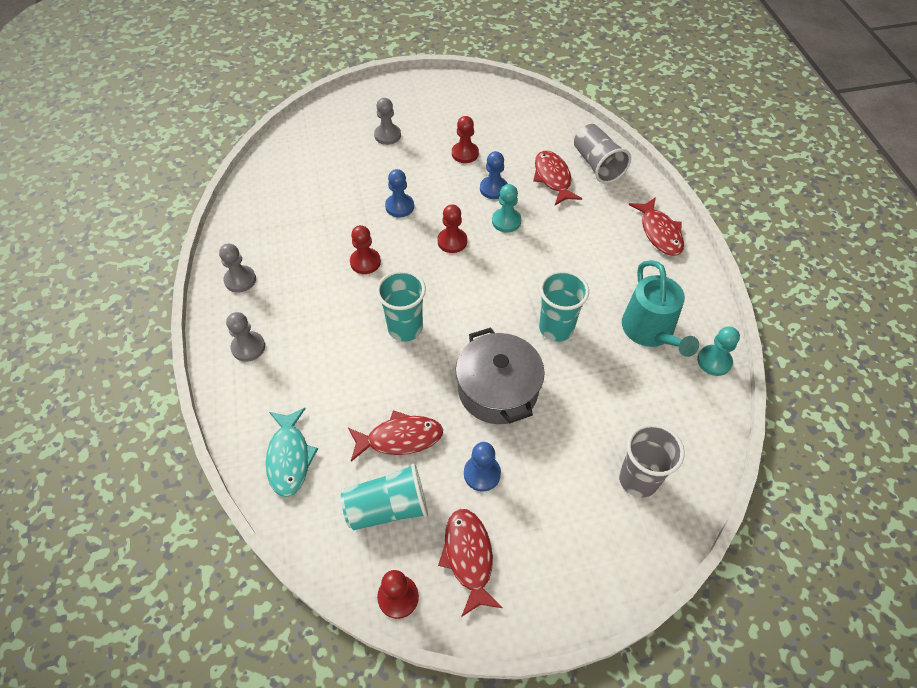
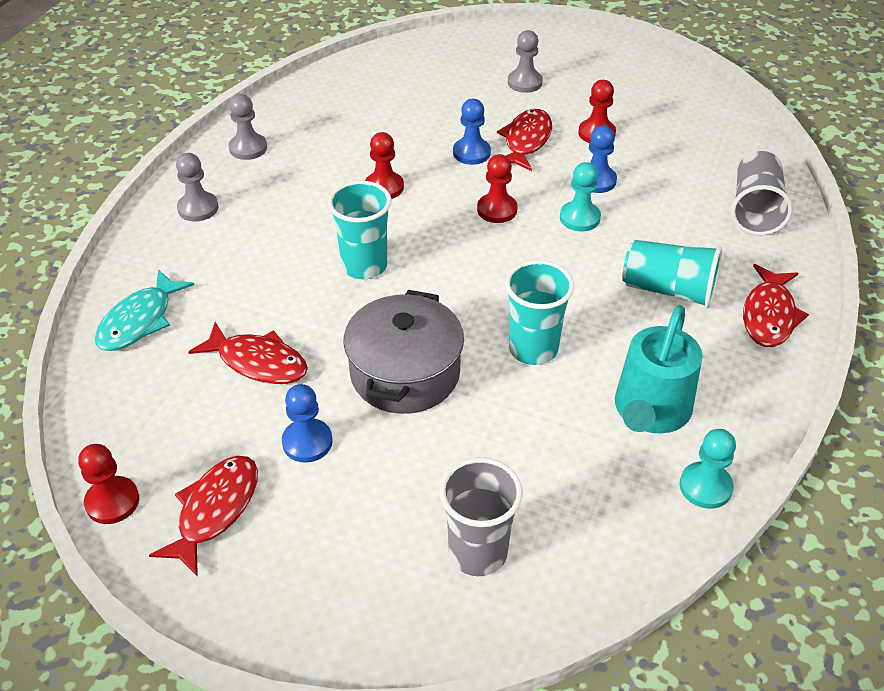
camera: 35 degrees right, 10 degrees down
turquoise cup [341,463,428,530] -> turquoise cup moved to [623,240,722,309]
red fish [533,151,582,205] -> red fish moved to [497,109,552,171]

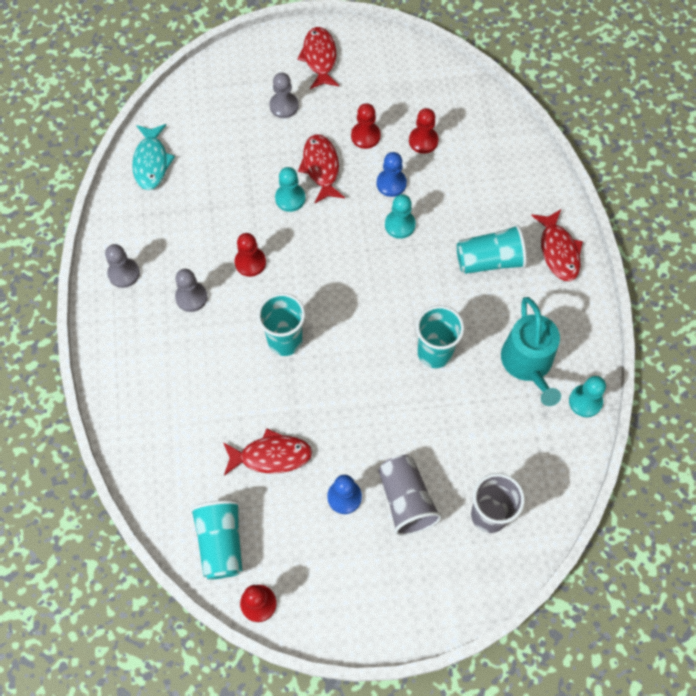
camera: 30 degrees left, 20 degrees up
turquoise fish [95,269,194,351] -> turquoise fish moved to [132,124,175,190]
red fish [149,456,258,577] -> red fish moved to [297,27,339,89]
grey pawn [176,153,219,222] -> grey pawn moved to [175,269,207,312]
grey pot [343,290,464,414] -> none
blue pawn [453,99,491,165] -> turquoise pawn [275,167,305,212]
red pawn [477,154,518,223] -> red pawn moved to [409,108,439,154]
grey cup [731,151,793,236] -> grey cup moved to [379,455,442,536]
none -> turquoise cup [190,500,242,580]

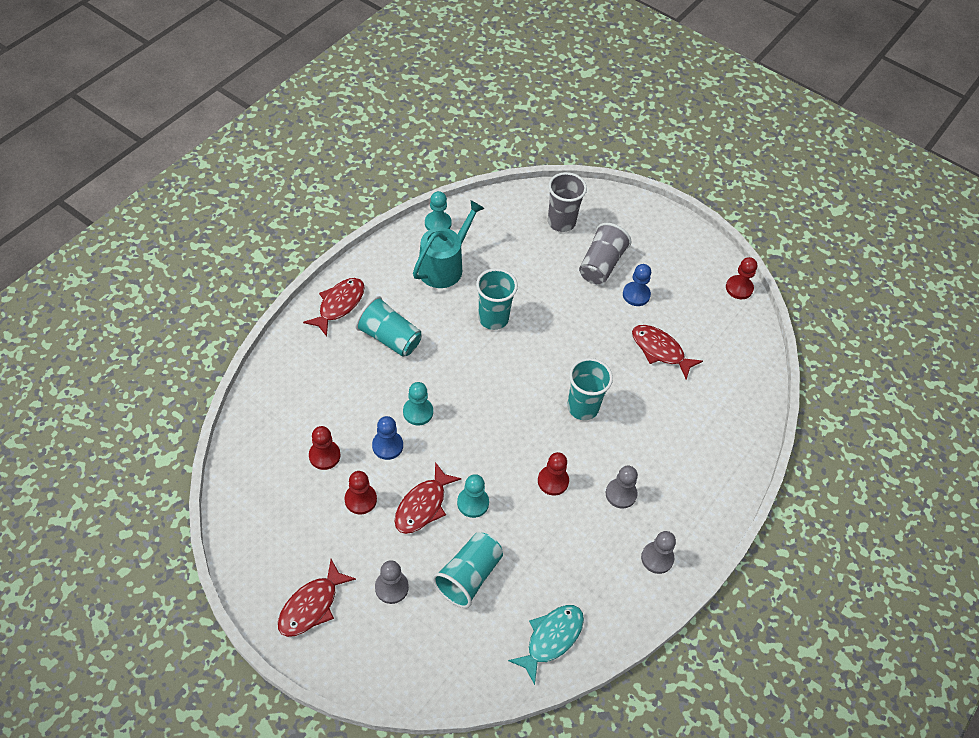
camera: 140 degrees left, 10 degrees down
turquoise cup [190,500,242,580] -> turquoise cup moved to [432,533,503,608]

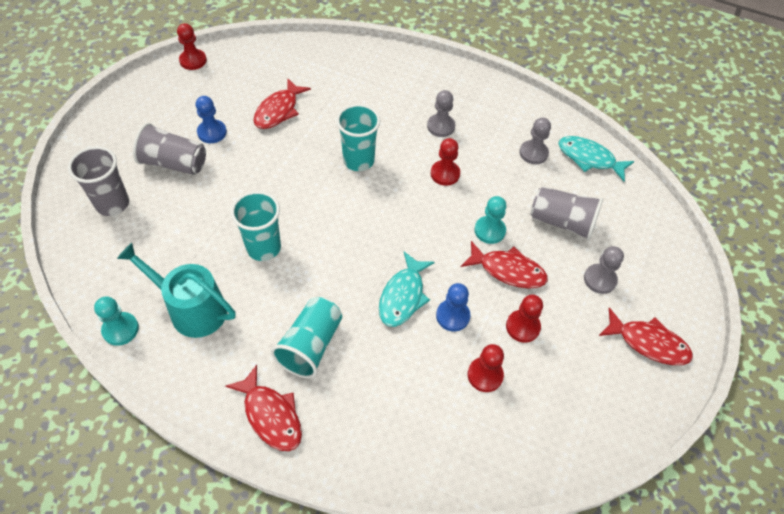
camera: 100 degrees left, 0 degrees up
red fish [303,278,365,336] -> red fish turned 150 degrees counterclockwise [225,365,302,451]
turquoise pawn [403,382,433,425] -> turquoise fish [379,252,435,327]
turquoise cup [432,533,503,608] -> grey cup [530,186,603,241]
grey pawn [641,531,676,574] -> grey pawn moved to [519,118,551,164]

